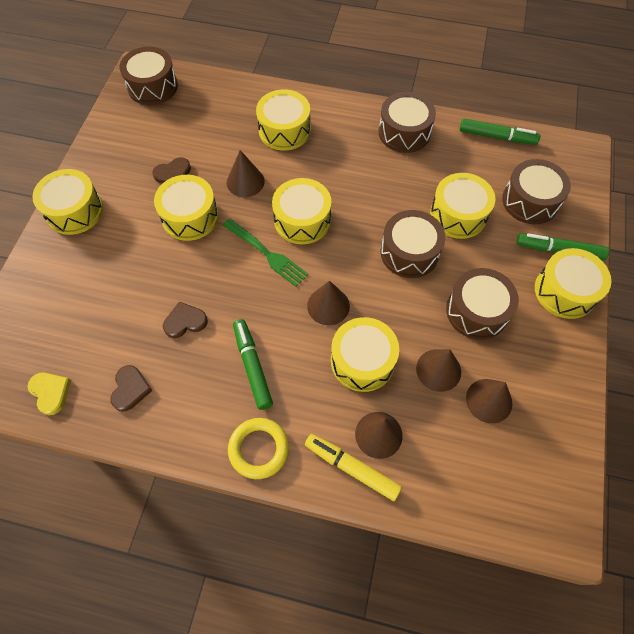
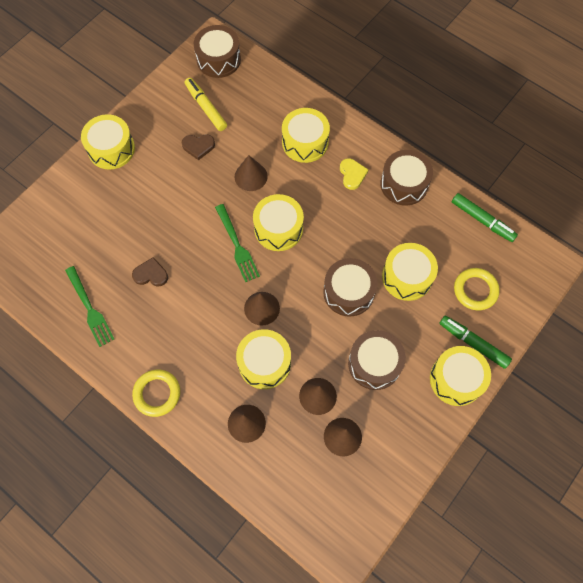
camera: 25 degrees right, 5 degrees up
yellow heart [27,373,71,415] -> yellow heart moved to [340,158,369,190]
brown heart [111,365,153,412] -> green fork [65,266,114,347]
yellow drum [154,175,218,241] -> none
green marker [233,319,273,410] -> none
yellow marker [305,434,402,501] -> yellow marker moved to [185,78,227,131]
brown drum [502,159,571,224] -> yellow ring [454,268,500,310]

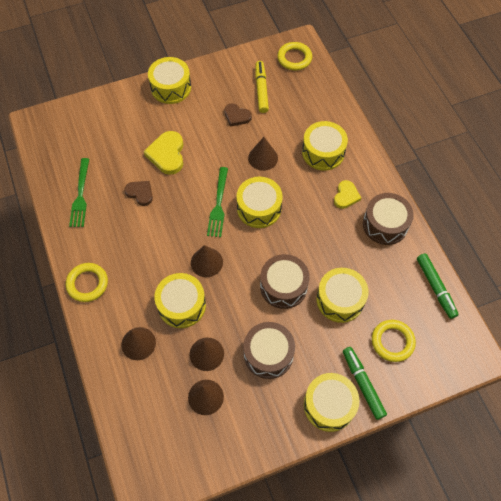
camera: 30 degrees right, 5 degrees down
brown drum [194,25,241,78] -> yellow ring [278,42,312,70]
none -> yellow heart [144,131,184,175]

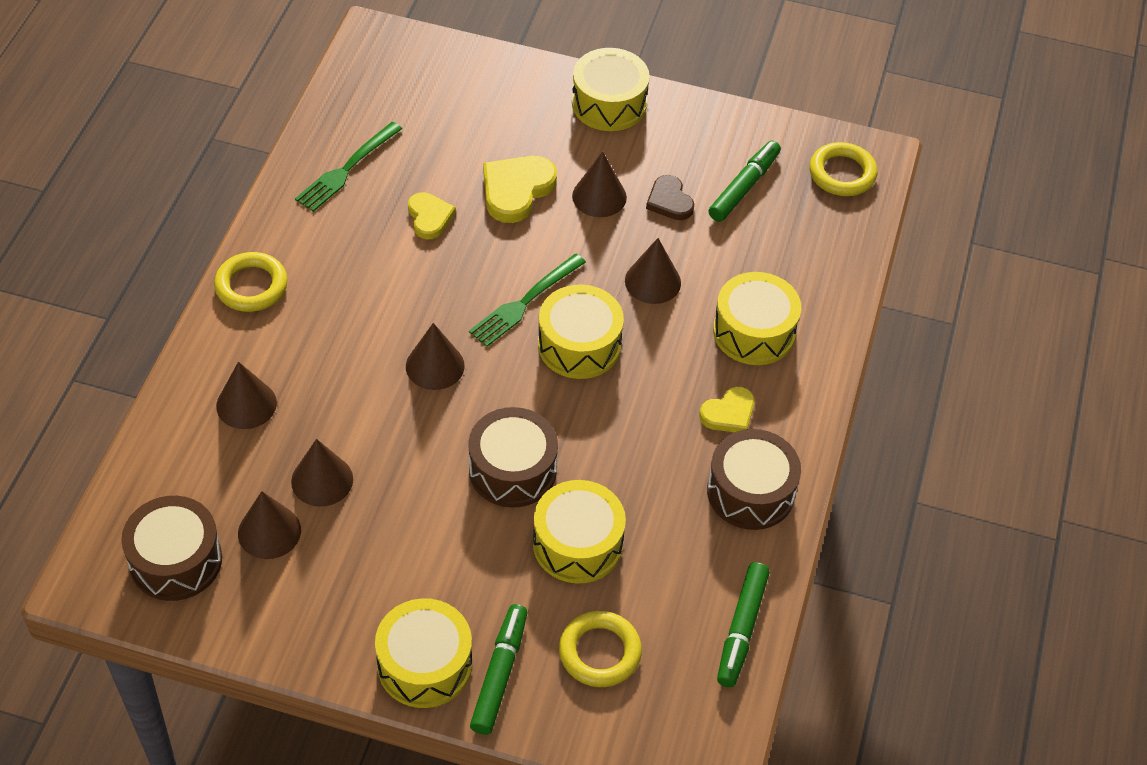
camera: 35 degrees right, 10 degrees down
brown heart [124,181,153,206] -> yellow heart [408,192,456,239]
yellow drum [155,273,206,328] -> none
brown drum [244,322,295,379] -> brown drum moved to [121,496,222,601]
yellow marker [255,61,269,113] -> green marker [709,141,781,222]
none -> brown cone [572,152,627,217]

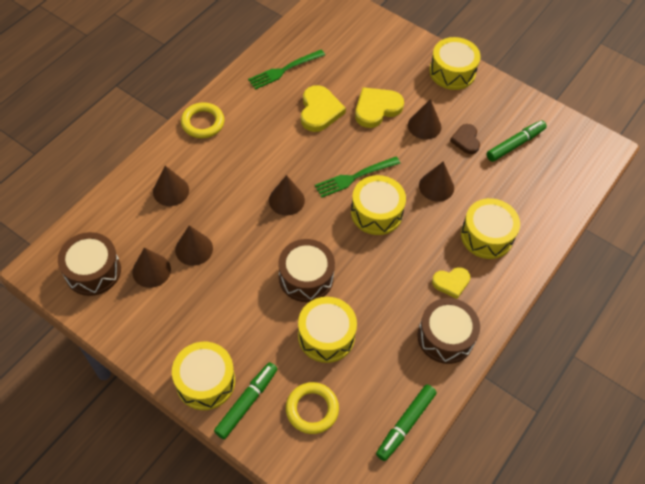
camera: 20 degrees right, 5 degrees up
yellow heart [408,192,456,239] -> yellow heart [301,85,346,132], size x1.58
yellow ring [809,142,877,196] -> none

